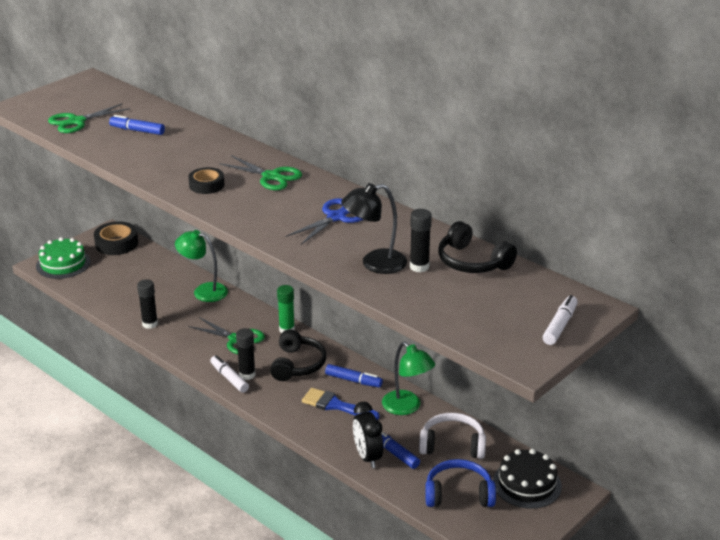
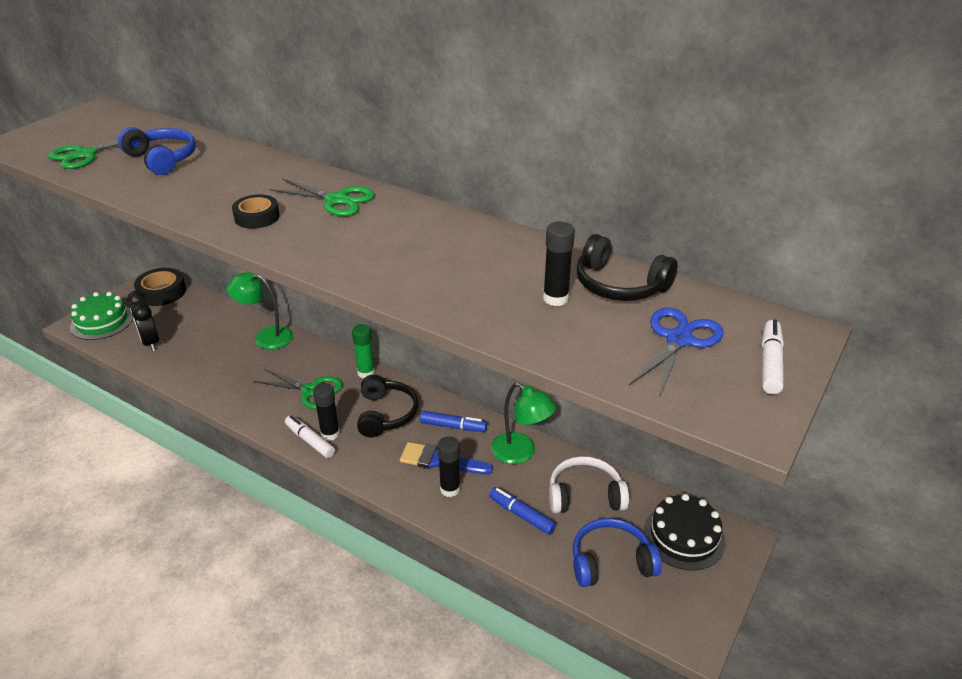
camera: 10 degrees left, 5 degrees up
blue marker [109,115,165,135] -> blue headphones [118,127,196,175]
black glue stick [137,279,158,329] -> black glue stick moved to [438,436,460,497]
blue scissors [286,198,363,245] -> blue scissors moved to [629,308,724,398]
black lamp [341,183,407,274] -> none
black clock [353,402,383,468] -> black clock moved to [127,291,159,351]

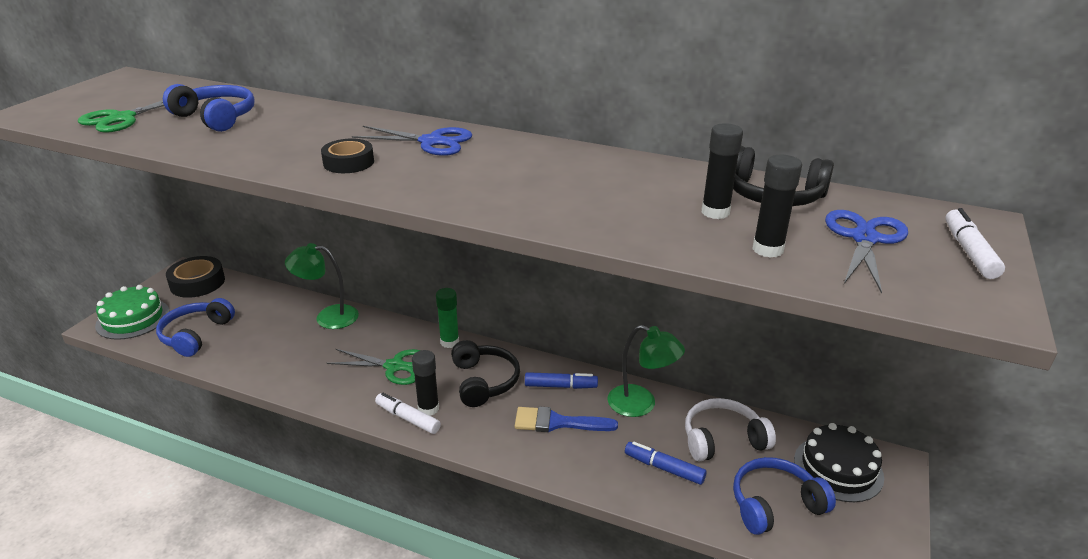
camera: 10 degrees left, 5 degrees down
black clock [127,291,159,351] -> blue headphones [156,298,235,357]
green scissors [269,178,375,216] -> blue scissors [352,126,472,156]
black glue stick [438,436,460,497] -> black glue stick moved to [752,155,802,258]

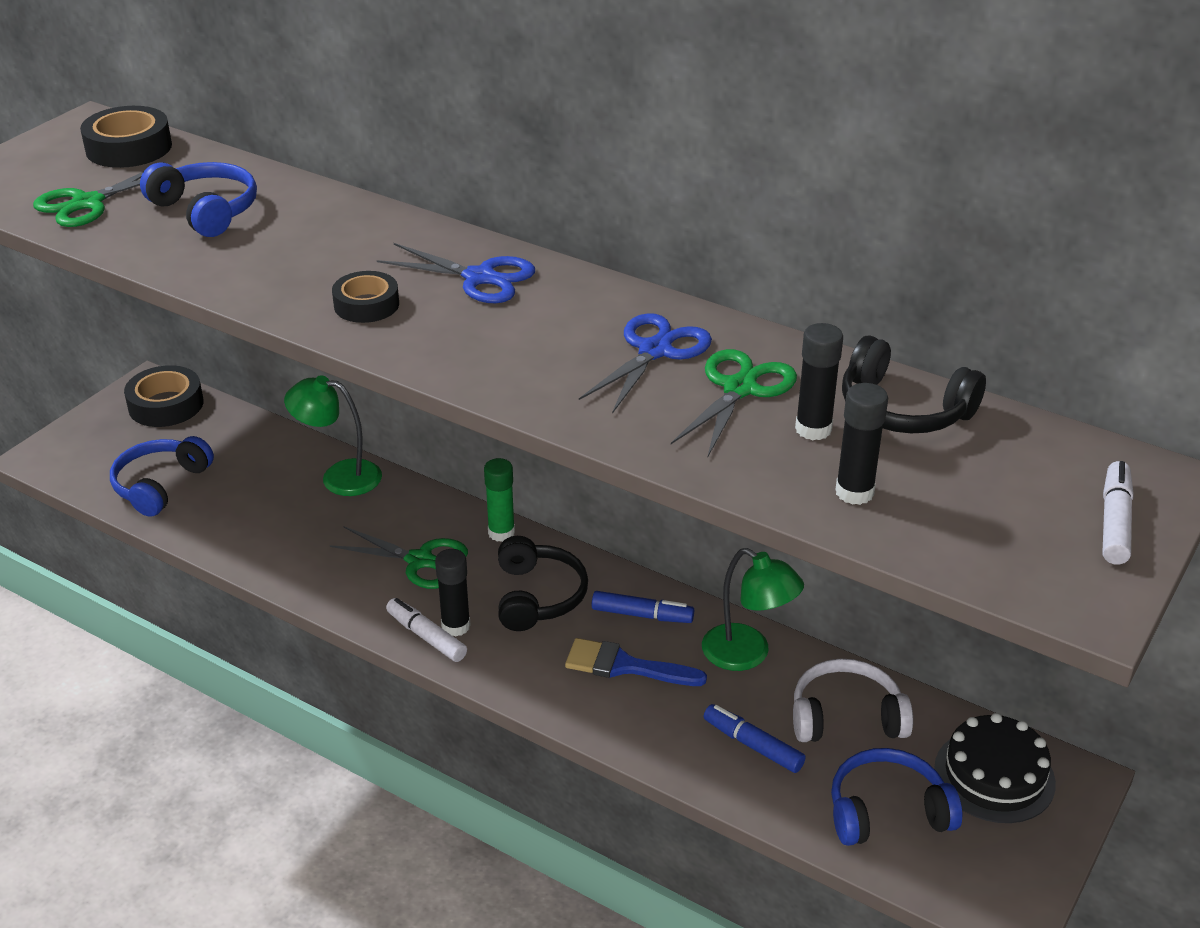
camera: 10 degrees right, 5 degrees up
green cake [95,285,170,340] -> none
blue scissors [825,210,908,294] -> blue scissors moved to [579,313,712,414]
none -> black tape [80,106,172,168]
none -> green scissors [671,349,797,456]

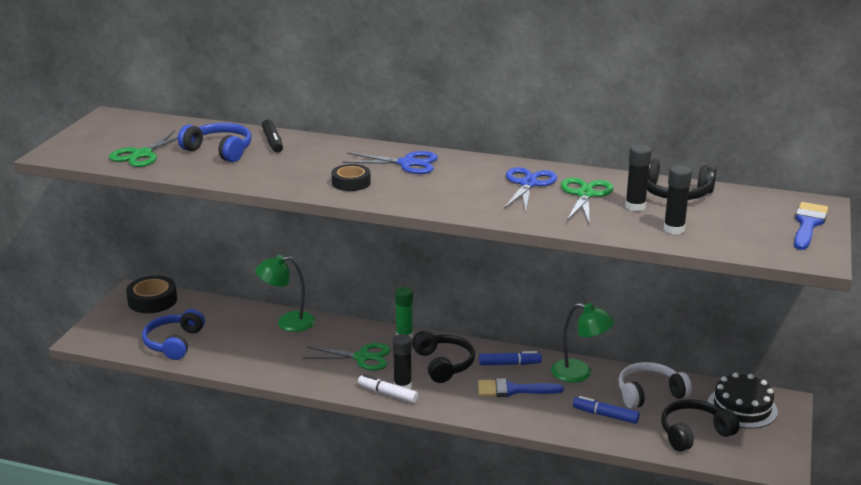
camera: 15 degrees left, 10 degrees down
black tape [80,106,172,168] -> none
blue headphones [831,748,962,846] -> black headphones [661,399,740,452]
white marker [1103,461,1134,565] -> blue brush [794,202,828,250]
none -> black marker [262,119,283,153]

